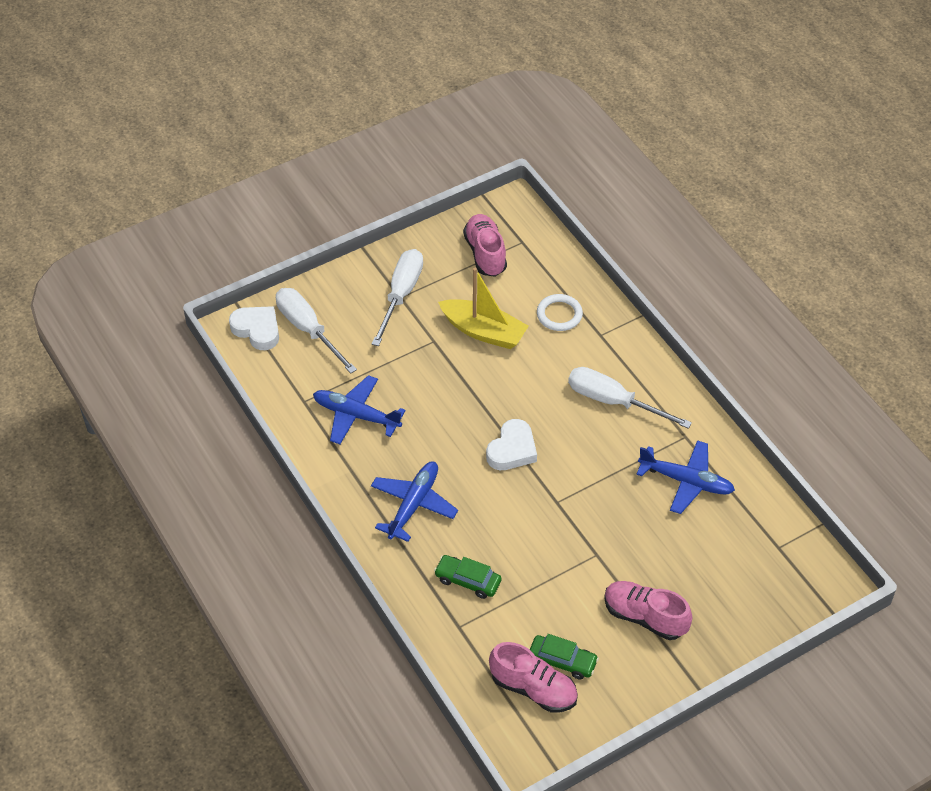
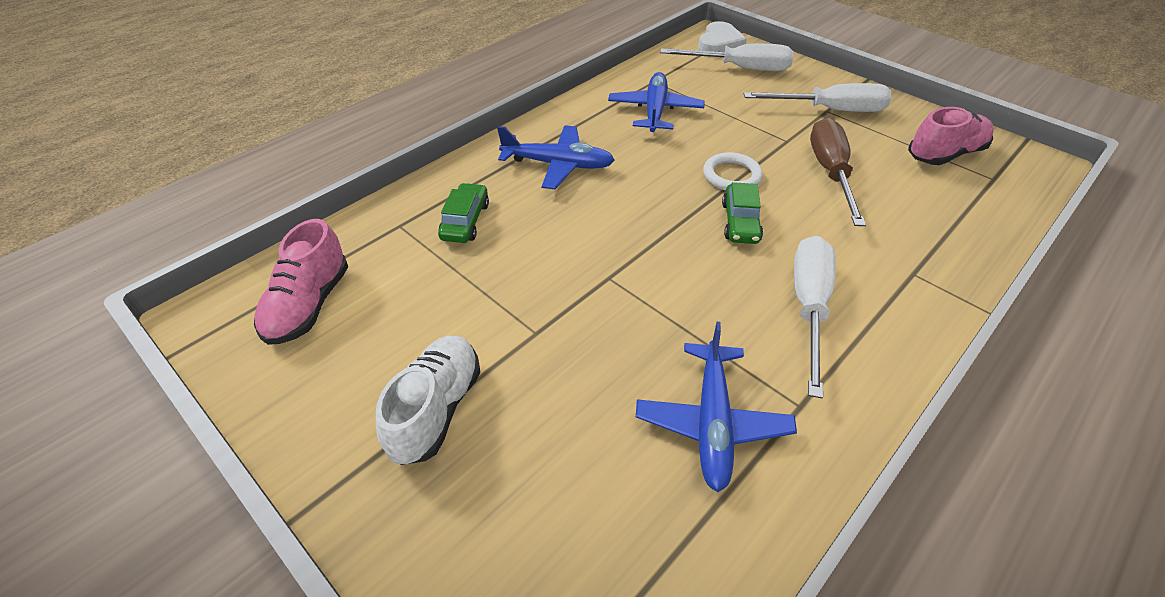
camera: 75 degrees right, 5 degrees down
white screwdriver [276,288,357,374] -> white screwdriver turned 60 degrees clockwise [660,43,794,71]
yellow boat [438,268,529,349] -> brown screwdriver [810,118,866,226]
white heart [486,419,537,470] -> none
green car [530,634,599,680] -> green car moved to [722,182,763,244]
white ring [537,294,583,331] -> white ring moved to [703,152,763,191]
pink shoe [604,581,693,640] -> white shoe [375,336,480,465]

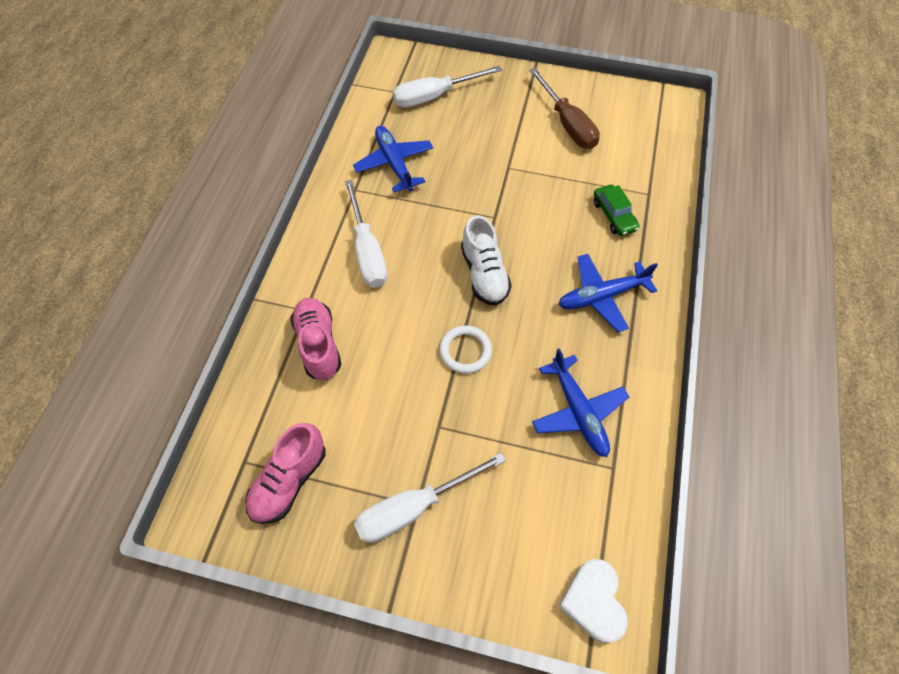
camera: 150 degrees right, 15 degrees up
pink shoe [254,219,348,345] -> pink shoe moved to [290,298,342,380]
white shoe [375,336,480,465] -> white shoe moved to [461,215,512,306]
white screwdriver [660,43,794,71] -> white screwdriver moved to [393,66,502,108]
green car [722,182,763,244] -> none
brown screwdriver [810,118,866,226] -> brown screwdriver moved to [529,68,600,149]

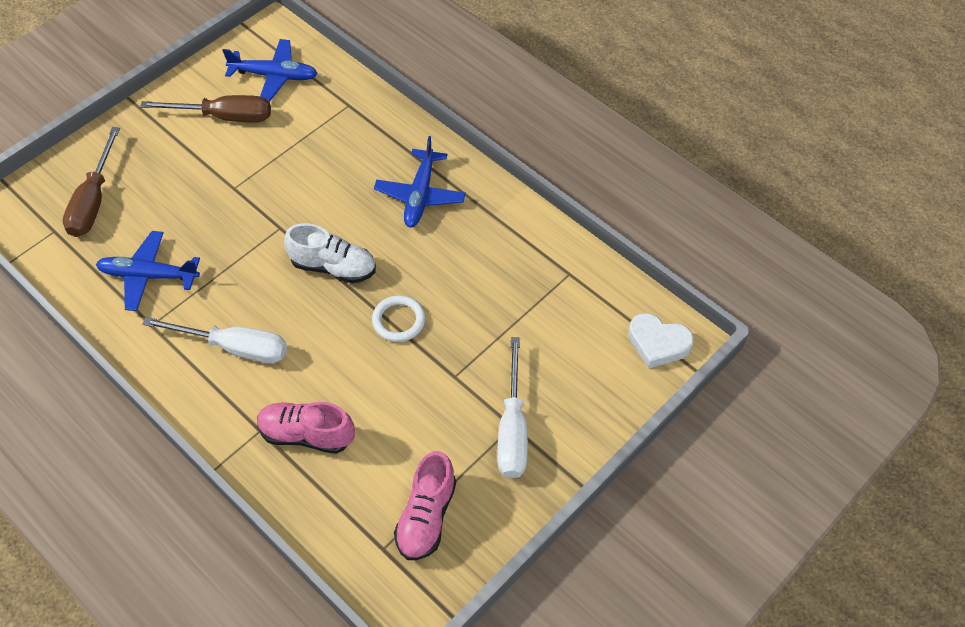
camera: 60 degrees left, 5 degrees down
pink shoe [245,423,326,524] -> pink shoe turned 45 degrees clockwise [394,451,456,560]
white screwdriver [393,66,502,108] -> brown screwdriver [63,127,120,237]
blue plane [532,348,629,457] -> blue plane moved to [222,39,318,102]
green car [594,184,640,236] -> none

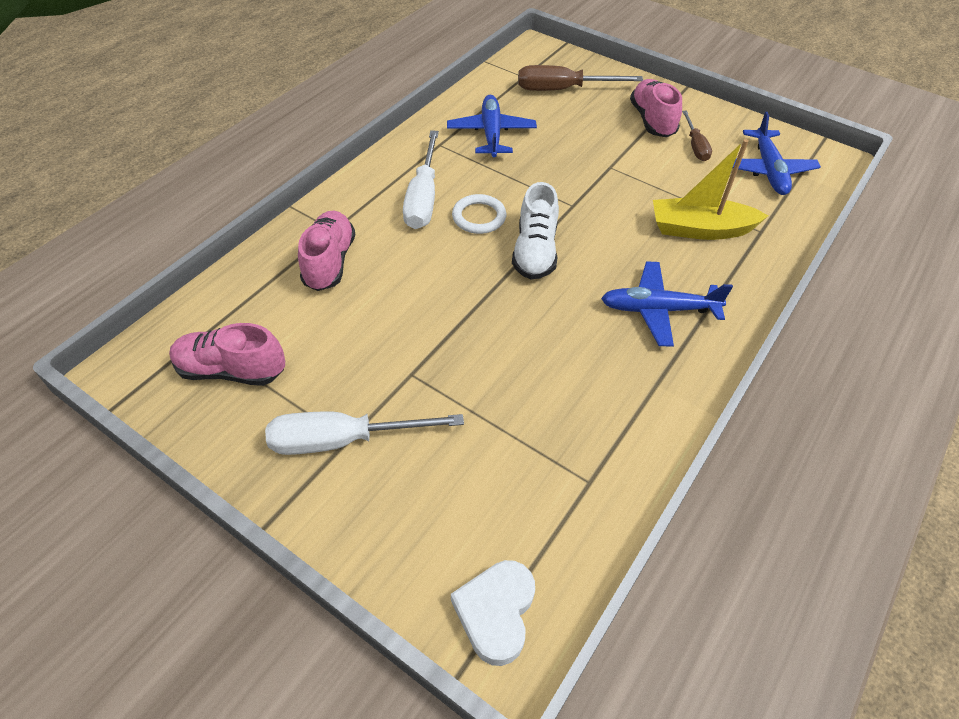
camera: 80 degrees right, 5 degrees down
brown screwdriver [140,95,271,123] -> brown screwdriver [682,111,712,161], size x0.58
white ring [372,295,425,342] -> white ring moved to [452,194,506,234]
none -> pink shoe [630,79,682,137]
none -> yellow boat [653,139,768,240]

